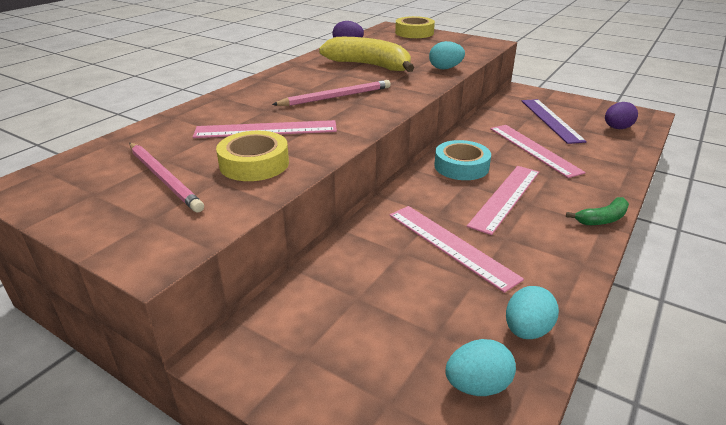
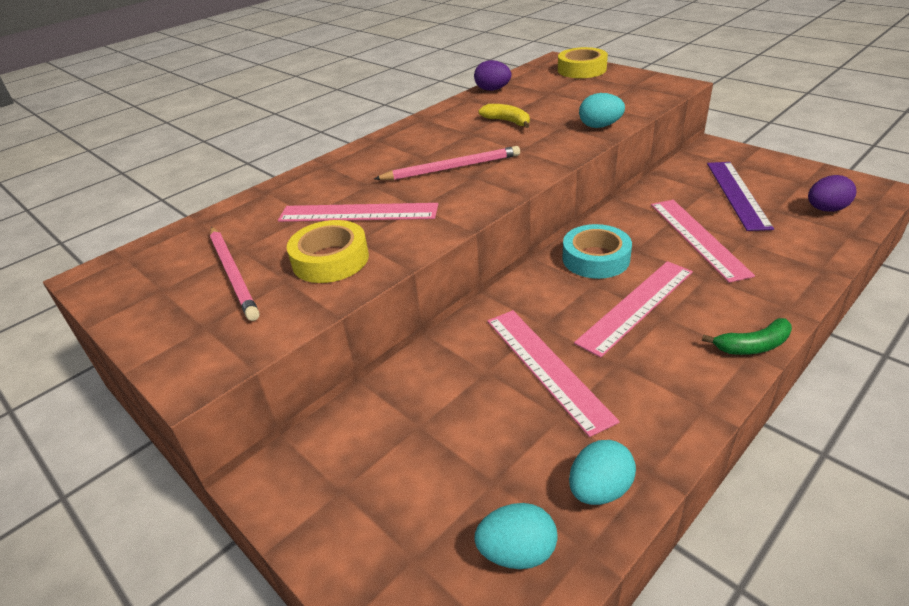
camera: 15 degrees right, 5 degrees up
yellow banana [319,37,414,72] -> yellow banana [479,104,530,128], size x0.50

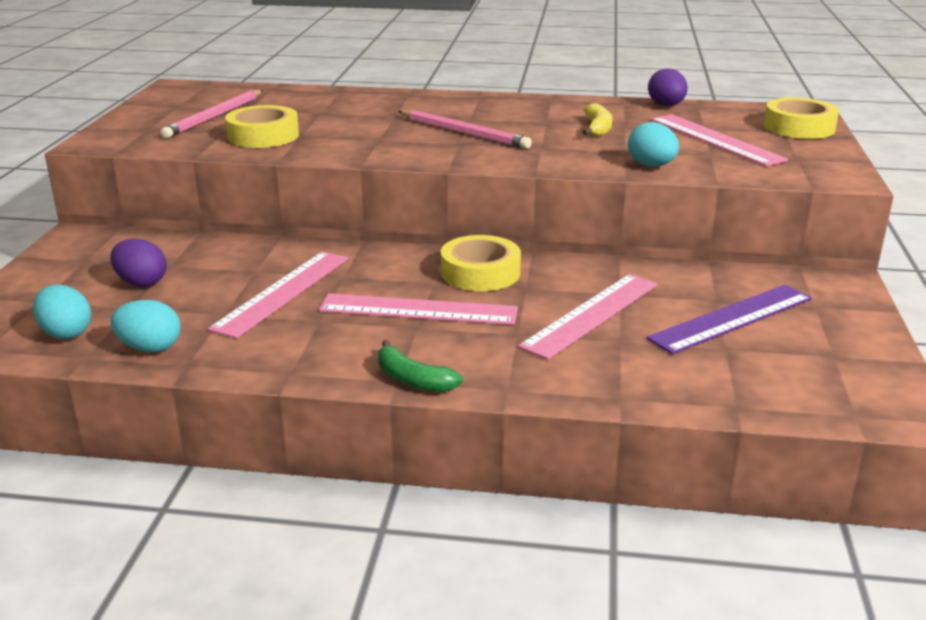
camera: 50 degrees right, 10 degrees down
pink ruler [278,203,438,222] -> pink ruler moved to [651,114,788,166]
turquoise tape [562,224,632,279] -> yellow tape [441,235,521,291]
purple egg [808,175,857,212] -> purple egg moved to [110,239,167,287]

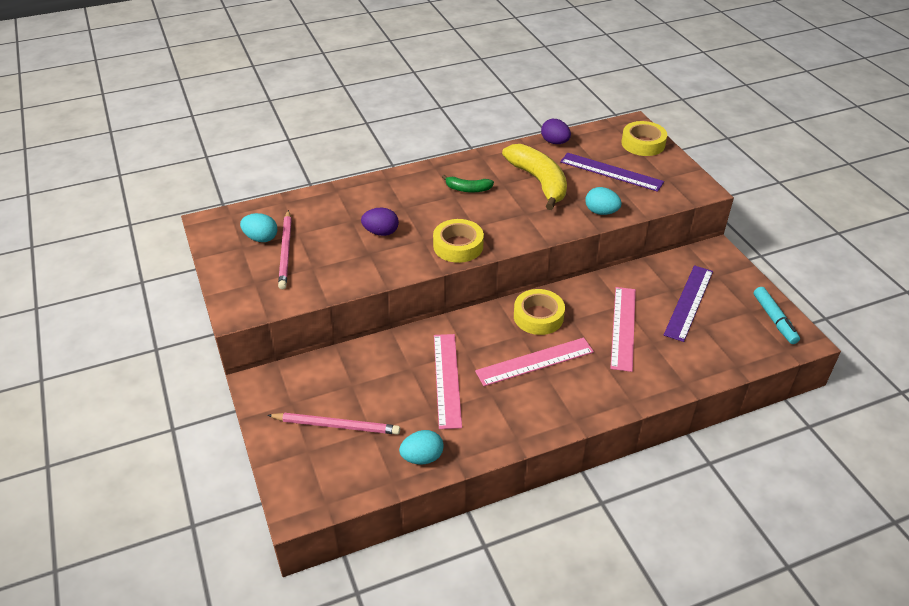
camera: 30 degrees left, 15 degrees up
turquoise egg [33,285,91,339] -> turquoise egg moved to [240,213,277,242]
purple egg [110,239,167,287] -> purple egg moved to [361,208,399,236]
yellow tape [225,105,299,148] -> yellow tape moved to [433,219,484,263]
green banana [378,340,463,392] -> green banana moved to [442,175,494,193]
pink pencil [398,110,532,149] -> pink pencil moved to [267,413,400,435]
yellow banana [582,103,612,137] -> yellow banana [502,144,567,210], size x2.02
pink ruler [651,114,788,166] -> purple ruler [560,153,664,192]
none -> turquoise marker [754,287,800,344]

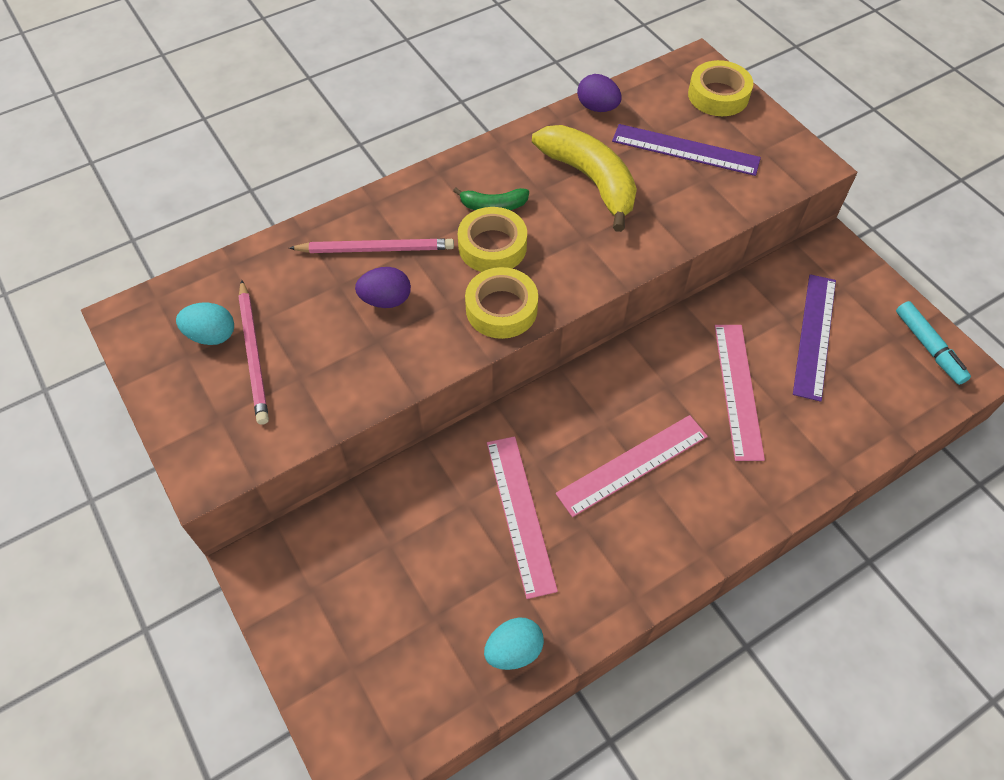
camera: 10 degrees left, 15 degrees up
pink pencil [267,413,400,435] -> pink pencil moved to [289,238,454,253]
yellow tape [514,289,565,335] -> yellow tape moved to [458,207,527,272]
turquoise egg [585,187,622,215] -> none

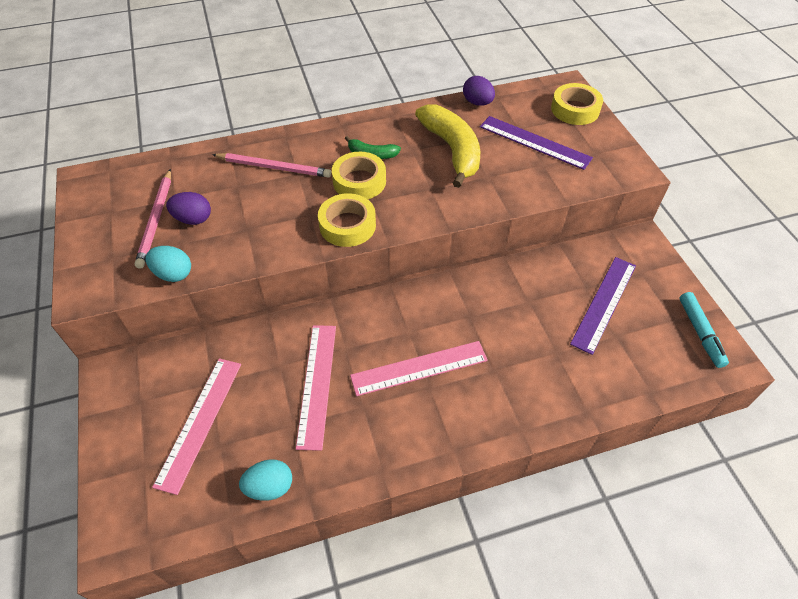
camera: 15 degrees right, 5 degrees down
turquoise egg [176,302,234,345] -> turquoise egg moved to [145,246,191,282]
purple egg [355,267,411,308] -> purple egg moved to [166,192,211,225]
pink ruler [715,325,765,461] -> pink ruler moved to [152,358,241,495]

